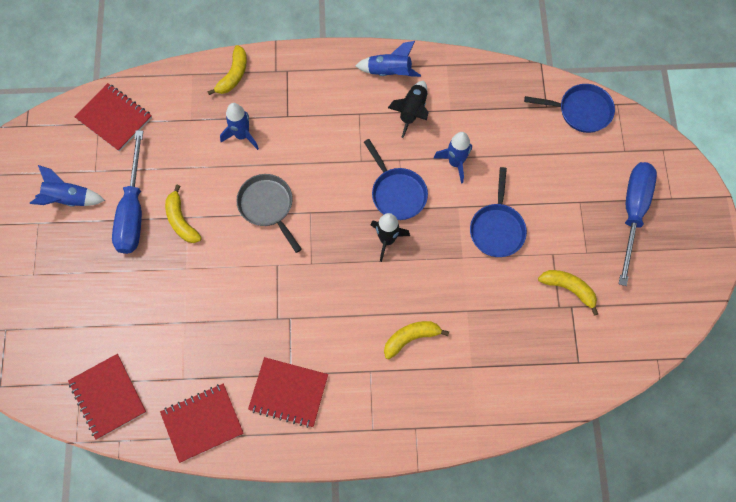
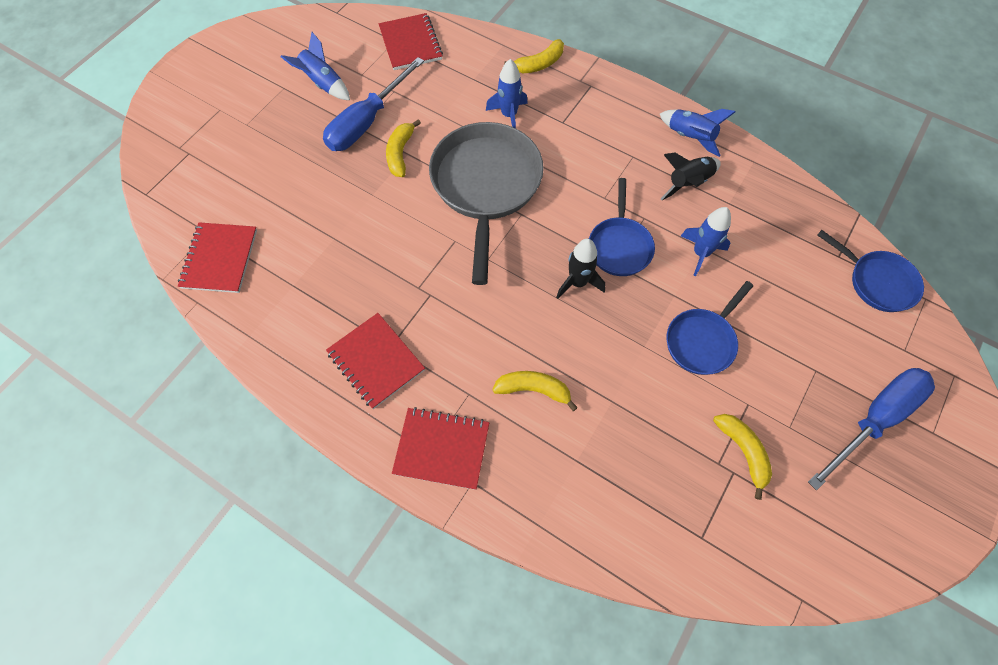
camera: 35 degrees right, 5 degrees down
red notebook [160,384,244,463] -> red notebook moved to [392,407,489,490]
grey pan [236,174,302,253] -> grey pan [429,122,544,285], size x1.80

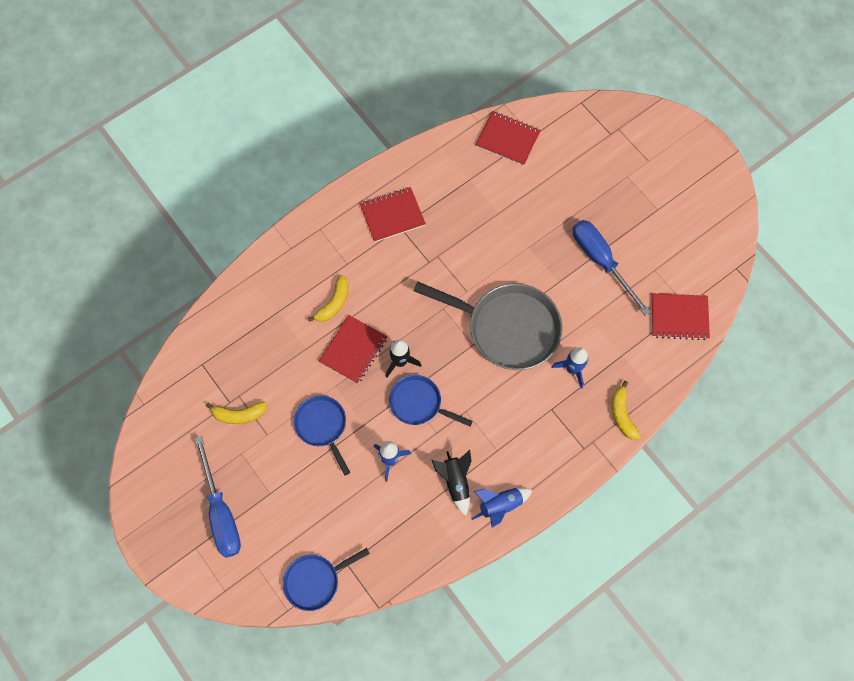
camera: 110 degrees right, 5 degrees up
blue rocket [280,32,350,100] -> none
yellow banana [386,119,421,177] -> none
red notebook [392,407,489,490] -> red notebook moved to [319,315,387,384]

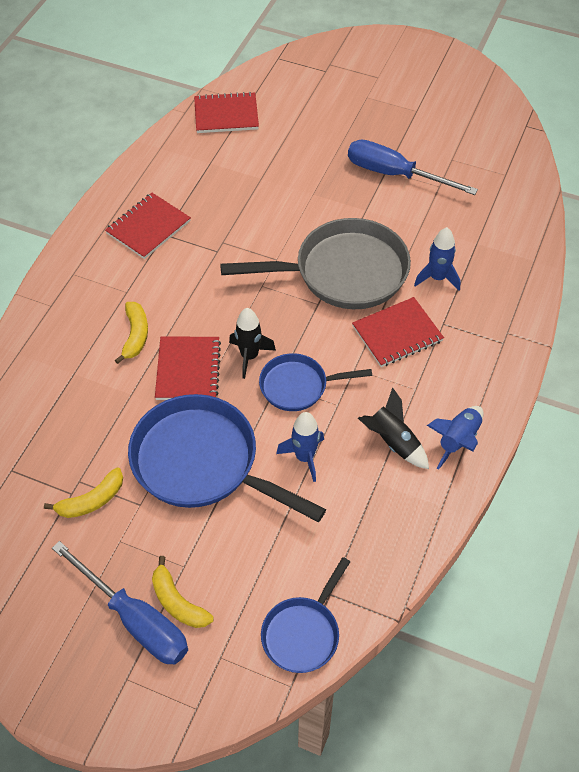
camera: 30 degrees left, 15 degrees down
blue pan [294,395,351,476] -> blue pan [128,394,326,522], size x1.80
yellow banana [612,381,641,440] -> yellow banana moved to [152,556,214,628]
red notebook [651,293,710,340] -> red notebook moved to [352,297,444,367]

